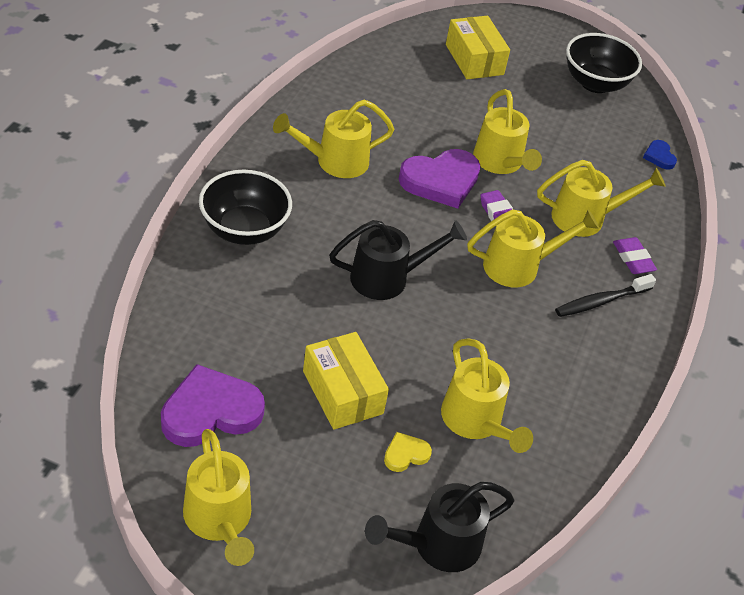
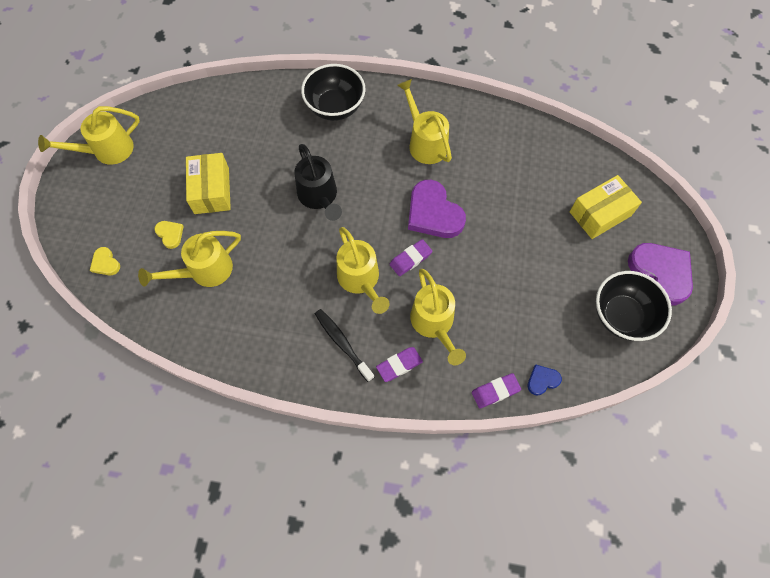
camera: 85 degrees right, 20 degrees up
purple heart [161,364,265,447] -> purple heart moved to [628,243,693,306]
yellow box [303,332,389,430] -> yellow box turned 60 degrees counterclockwise [186,153,231,214]
black watering can [365,482,514,572] -> yellow heart [90,247,120,276]
yellow watering can [473,89,542,174] -> none
none -> purple eraser [472,373,521,408]

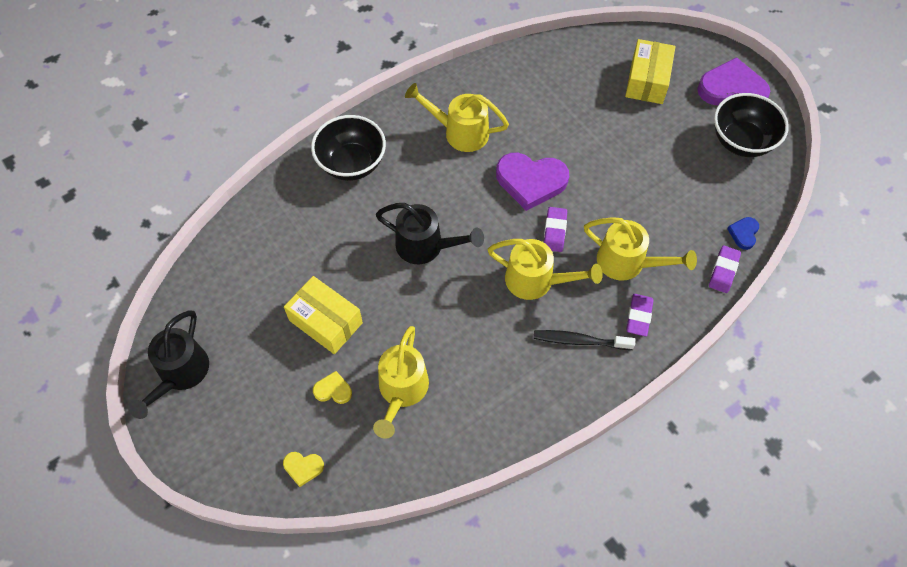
camera: 45 degrees left, 5 degrees down
yellow watering can [38,106,140,165] -> black watering can [128,311,209,419]

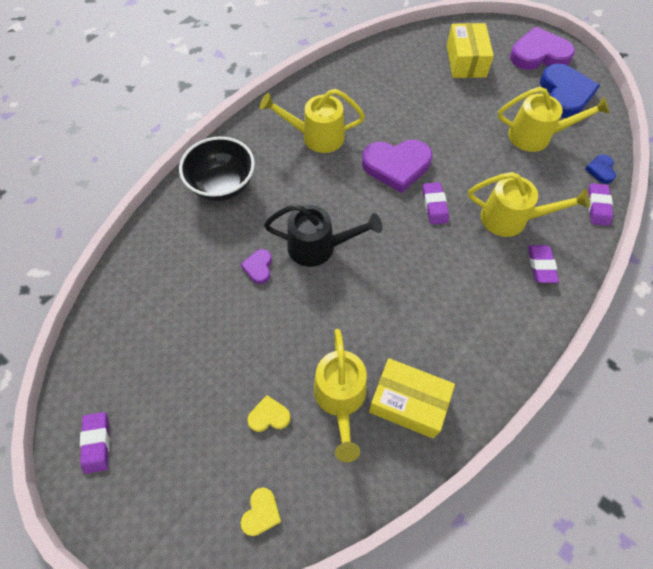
camera: 15 degrees left, 0 degrees up
black watering can [128,311,209,419] -> purple eraser [80,412,110,474]
yellow heart [283,452,324,487] -> yellow heart turned 60 degrees counterclockwise [241,488,281,536]
yellow box [284,276,363,354] -> yellow box moved to [369,358,455,439]
yellow watering can [487,239,603,300] -> yellow watering can moved to [498,87,610,152]
black toothbrush [533,330,635,350] -> none
black bowl [714,93,789,157] -> blue heart [540,64,600,118]
none -> purple heart [241,249,272,284]

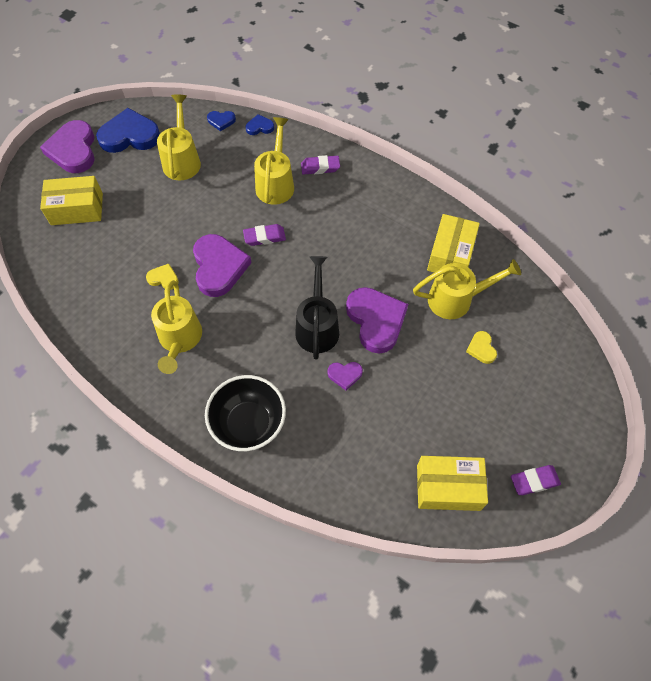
camera: 95 degrees left, 0 degrees up
yellow heart [241,488,281,536] -> yellow heart moved to [146,264,179,290]
purple eraser [588,183,613,226] -> blue heart [246,114,274,135]
none -> purple heart [346,287,408,353]
none -> yellow box [417,456,488,511]

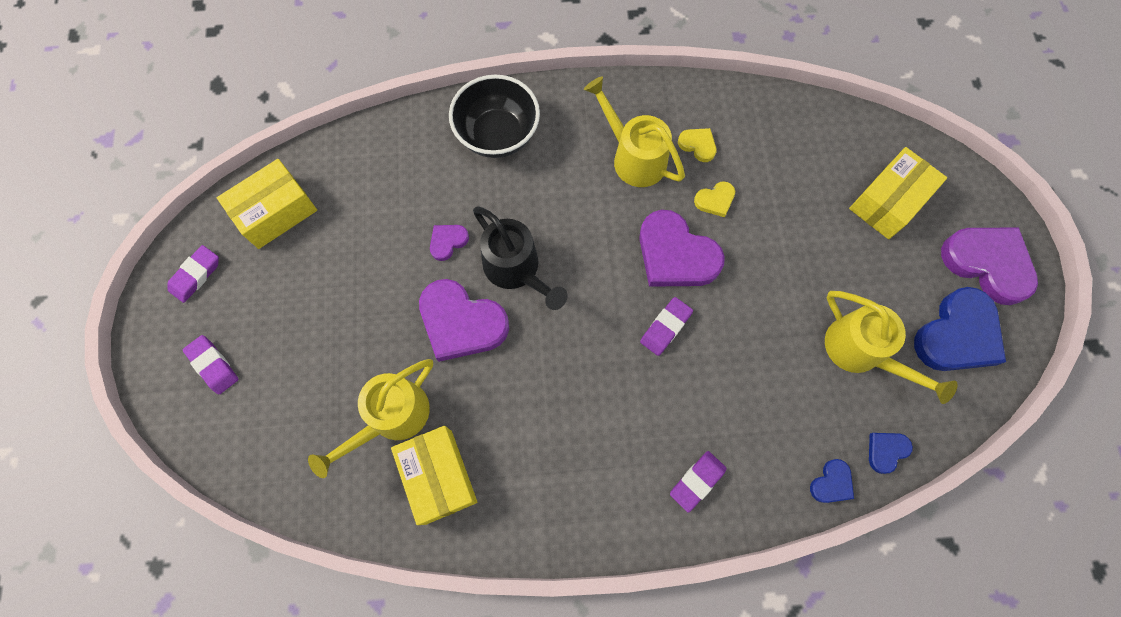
camera: 140 degrees right, 10 degrees up
yellow watering can [254,117,294,205] -> none
yellow heart [466,331,497,364] -> yellow heart moved to [678,128,717,162]
none -> purple eraser [183,335,239,394]

